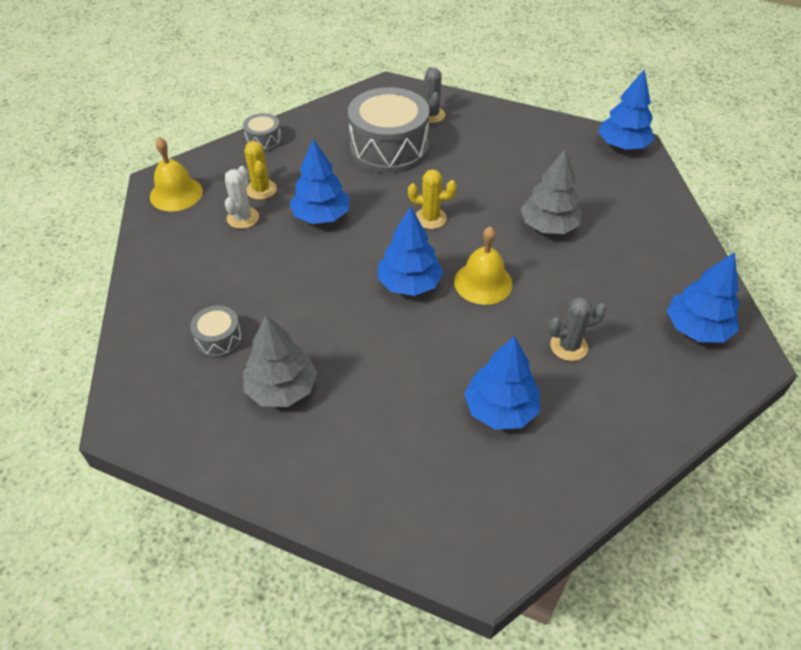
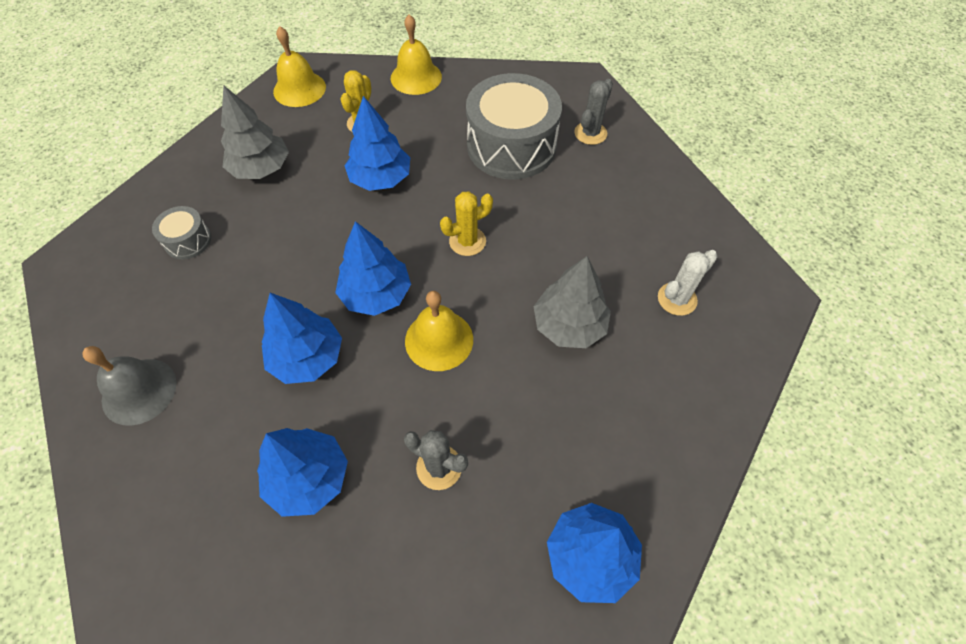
camera: 40 degrees right, 10 degrees up
white cactus [225,166,259,229] -> white cactus moved to [658,250,717,316]
grey drum [243,113,282,152] -> yellow bell [391,14,442,95]
grey tree [243,315,318,407] -> grey tree moved to [221,85,289,179]
yellow cactus [408,169,457,229] -> yellow cactus turned 75 degrees counterclockwise [440,191,493,256]
blue tree [598,69,654,150] -> blue tree moved to [262,293,342,384]
none -> grey bell [82,346,176,426]

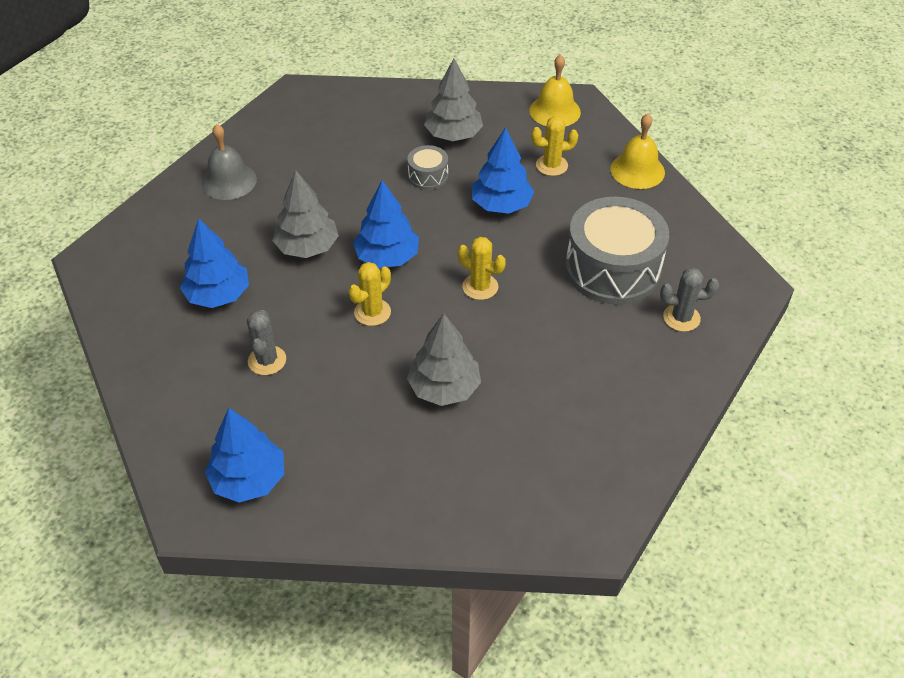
camera: 60 degrees right, 10 degrees down
grey drum [152,206,211,259] -> grey drum moved to [407,145,448,190]
blue tree [262,293,342,384] -> grey tree [272,170,339,258]
yellow bell [405,291,473,371] -> yellow cactus [348,262,391,326]
white cactus [658,250,717,316] -> none

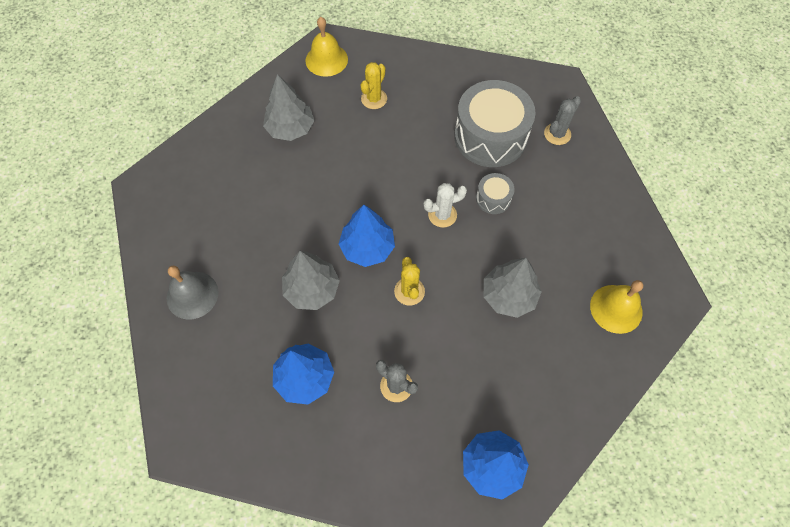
camera: 50 degrees left, 15 degrees up
grey drum [407,145,448,190] -> grey drum moved to [476,173,515,214]
yellow cactus [458,237,506,300] -> white cactus [424,183,467,228]
blue tree [472,127,534,214] -> none
yellow bell [610,114,665,189] -> yellow bell moved to [590,280,643,334]

